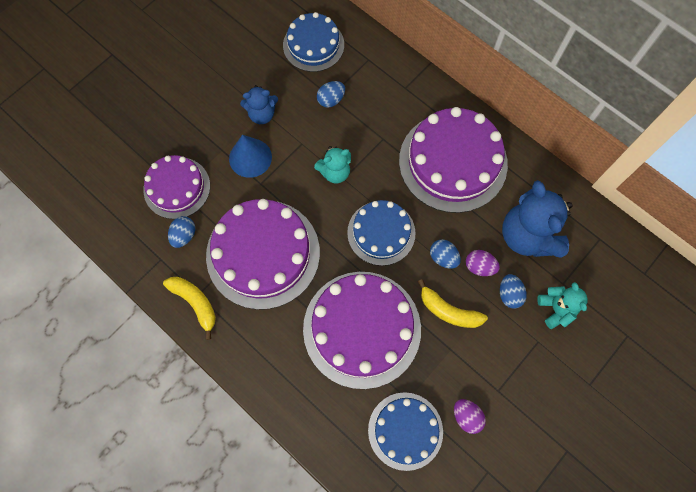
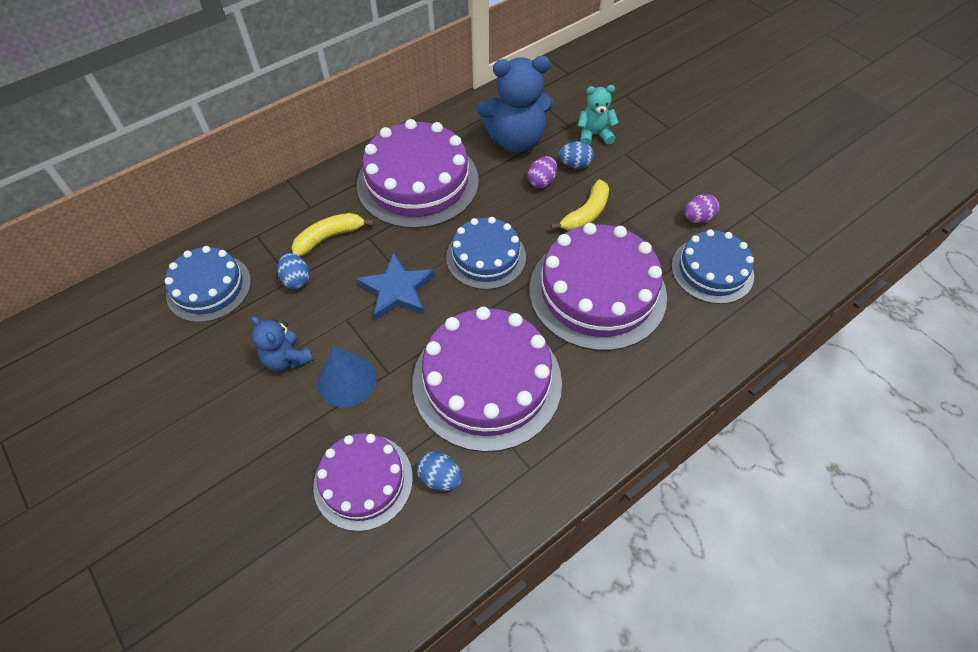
camera: 80 degrees left, 15 degrees down
yellow banana [163,277,216,340] -> yellow banana moved to [292,213,374,257]
blue teddy bear [240,85,278,124] -> blue teddy bear turned 135 degrees clockwise [251,316,313,371]
turquoise teddy bear [314,146,351,183] -> blue star [356,252,435,320]
blue egg [430,239,461,269] -> none

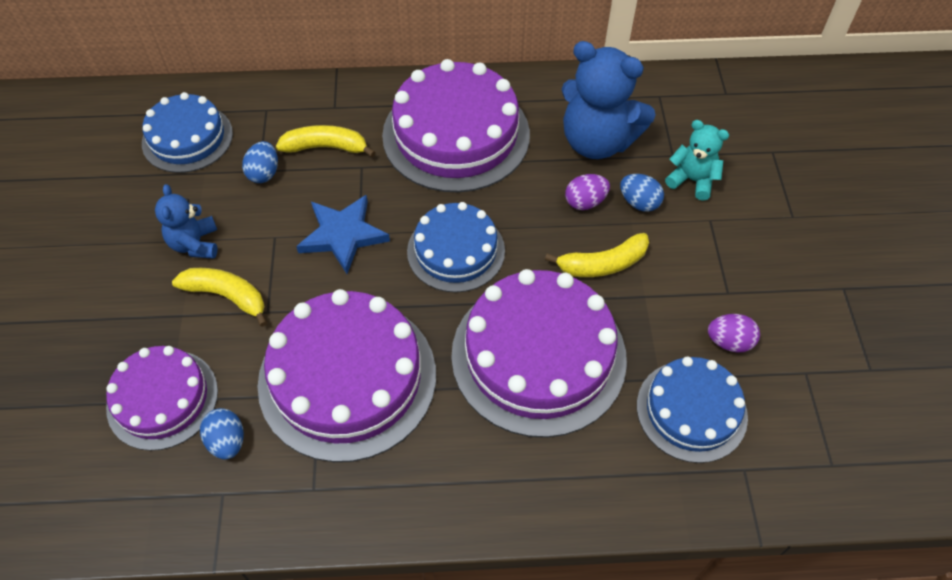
camera: 35 degrees right, 0 degrees up
blue cone [317,346,377,408] -> yellow banana [172,268,267,327]

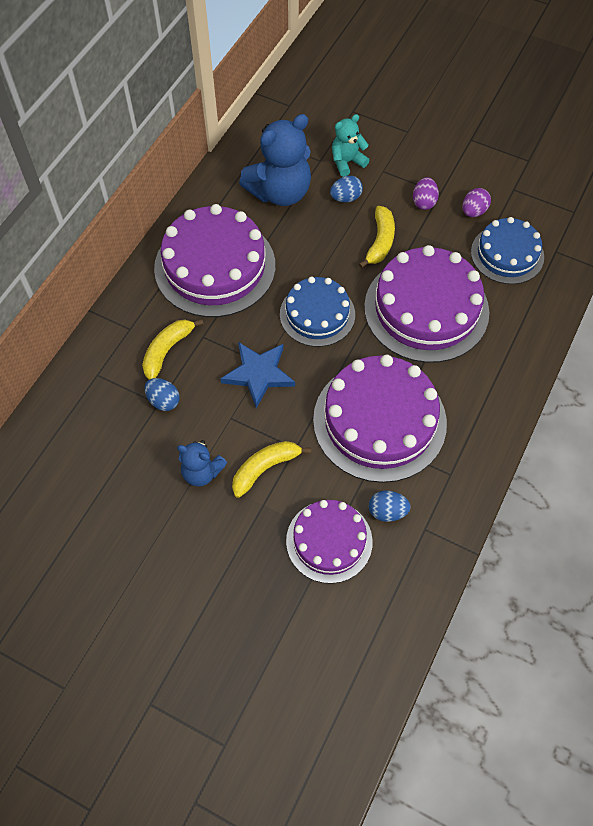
camera: 60 degrees left, 5 degrees up
blue cake [142,92,233,173] -> none
purple egg [565,174,610,210] -> purple egg moved to [413,177,439,210]

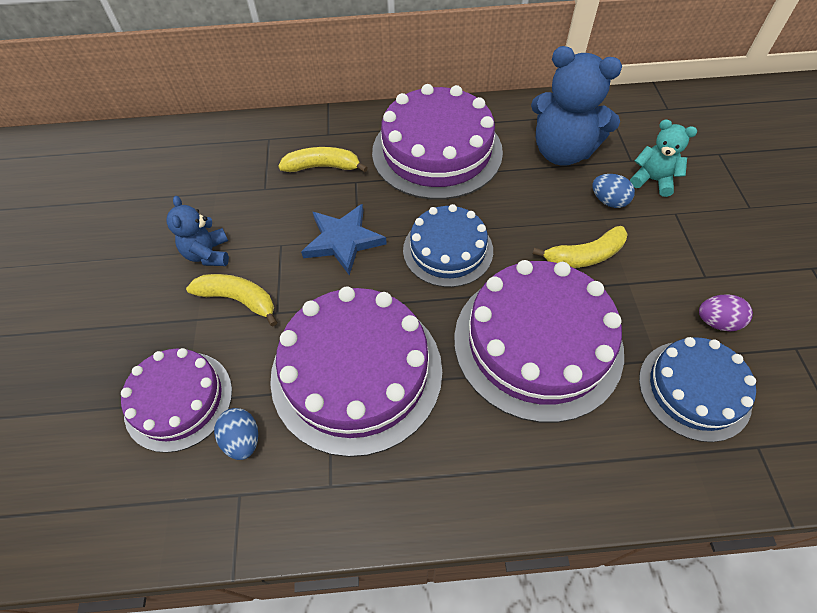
camera: 60 degrees right, 5 degrees down
blue egg [145,378,180,411] -> none
purple egg [413,177,439,210] -> none

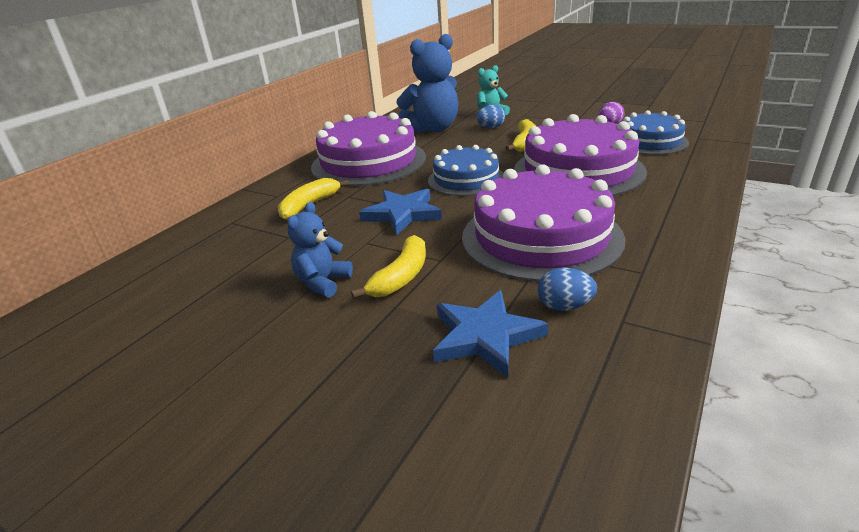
camera: 55 degrees left, 25 degrees down
purple cake [121,348,232,453] -> blue star [433,290,548,378]
blue teddy bear [166,196,229,266] -> blue teddy bear turned 90 degrees clockwise [287,202,353,298]
yellow banana [186,274,277,326] -> yellow banana turned 150 degrees clockwise [351,235,426,299]

